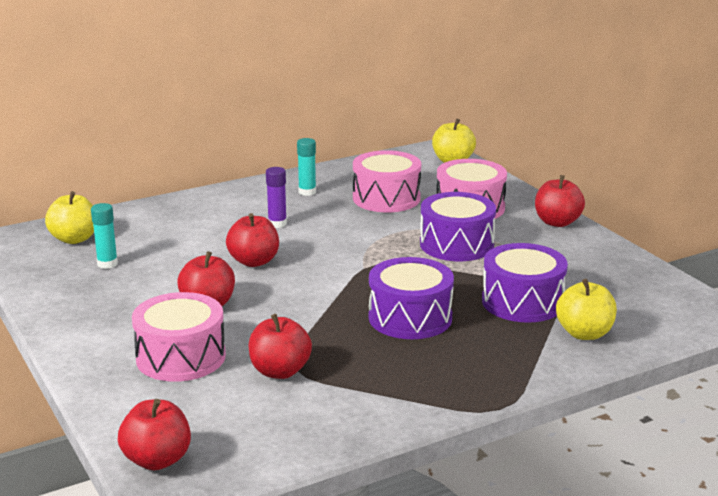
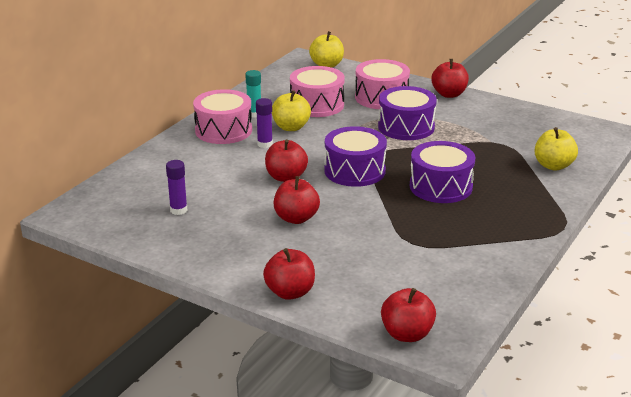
camera: 30 degrees left, 5 degrees up
yellow apple [45,191,94,244] -> yellow apple moved to [272,90,311,131]
turquoise glue stick [91,203,118,269] -> purple glue stick [166,160,187,215]
pink drum [132,292,226,382] -> pink drum moved to [193,89,252,144]
red apple [249,314,312,379] -> red apple moved to [263,248,315,300]
purple drum [482,243,568,323] -> purple drum moved to [324,126,387,187]

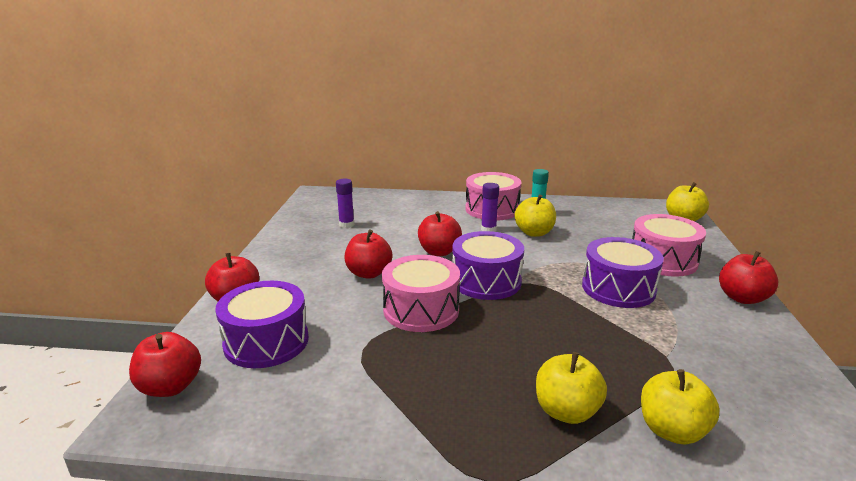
camera: 65 degrees right, 5 degrees down
pink drum [290,66,345,117] -> pink drum moved to [382,255,460,332]
purple drum [410,141,475,203] -> purple drum moved to [215,281,309,368]
none -> yellow apple [536,352,607,424]

